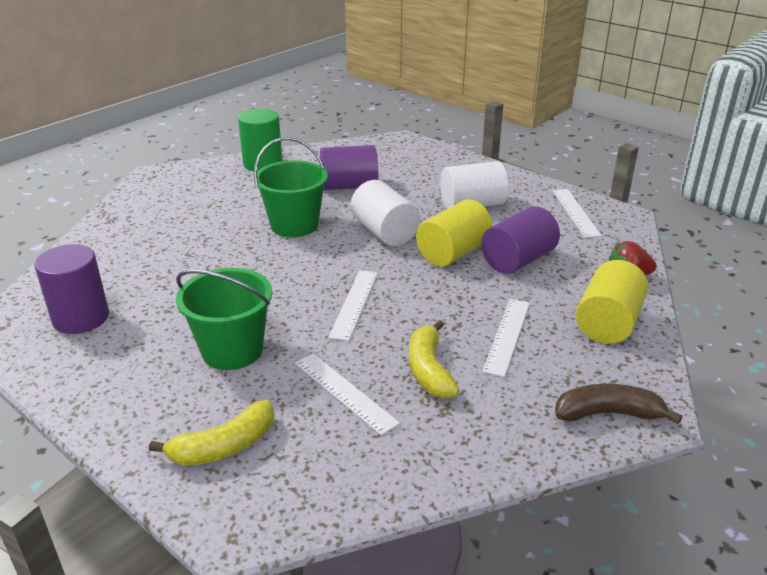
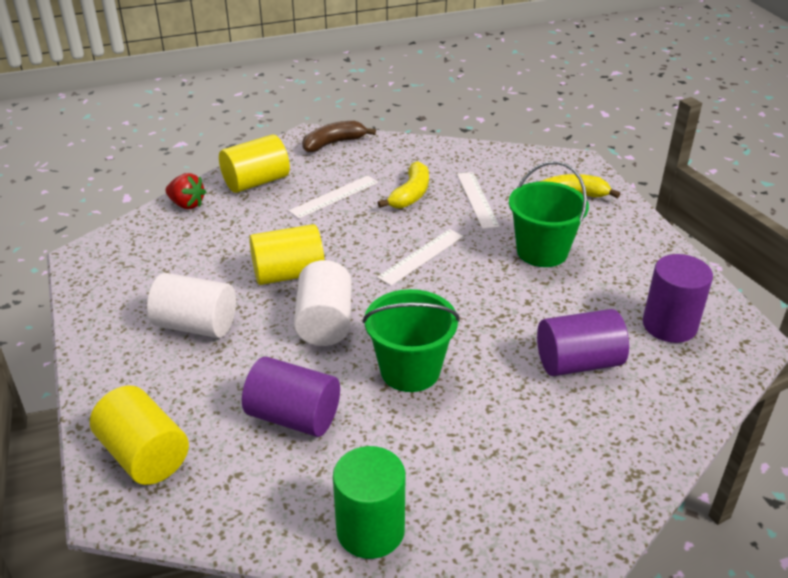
camera: 150 degrees left, 5 degrees up
purple cylinder [481,206,560,274] -> purple cylinder moved to [537,309,629,376]
white ruler [552,189,602,238] -> none
brown banana [555,384,682,424] -> brown banana turned 120 degrees clockwise [302,121,376,152]
none -> yellow cylinder [90,385,189,485]

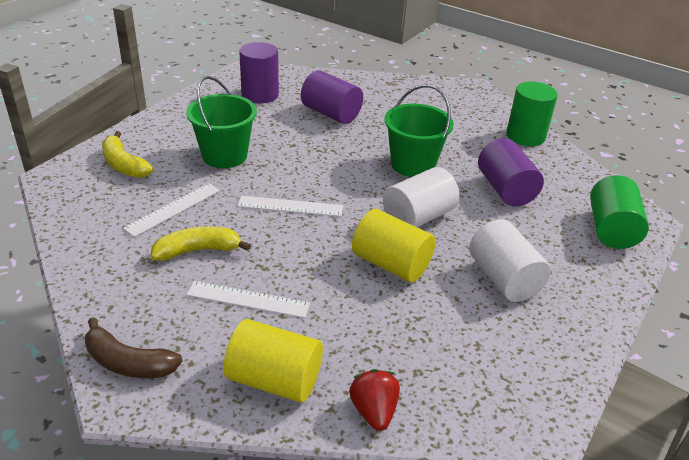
camera: 130 degrees left, 0 degrees up
yellow cylinder [90,385,189,485] -> green cylinder [590,175,649,249]

